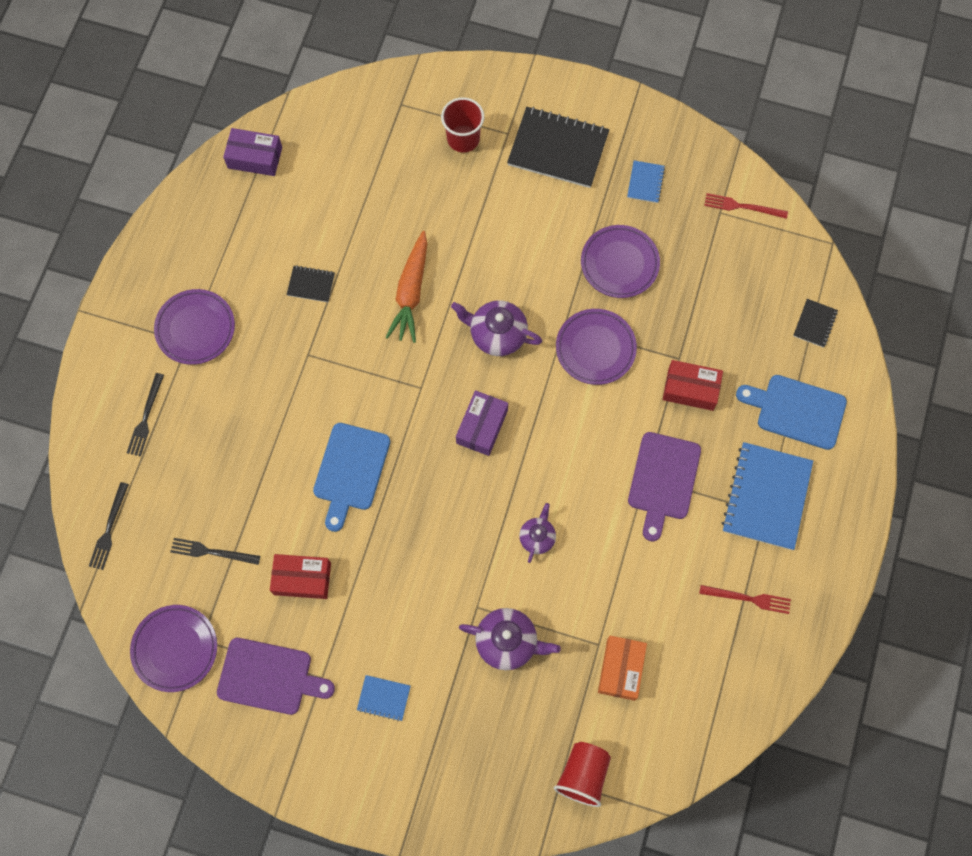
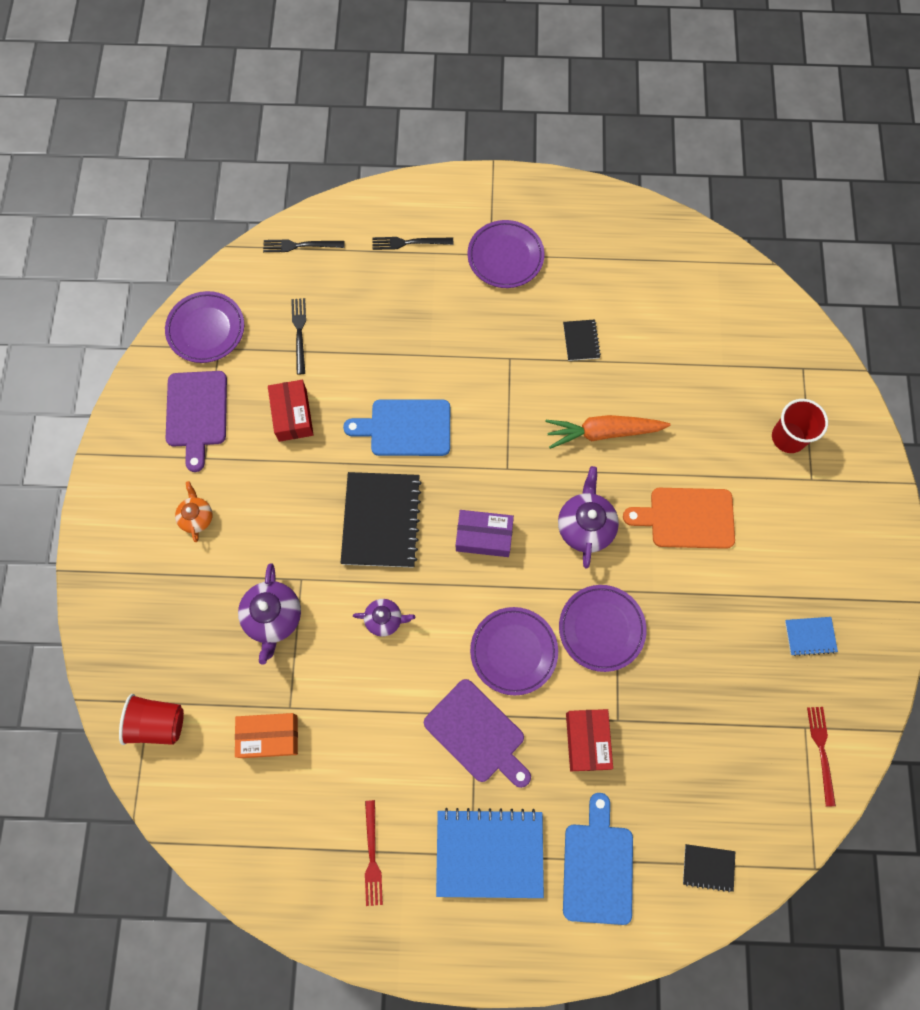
camera: 75 degrees right, 0 degrees up
purple box [223,128,282,176] -> none
blue notebook [357,675,411,721] -> orange teapot [175,481,213,542]
black notebook [507,107,609,188] -> black notebook moved to [341,472,422,568]
purple plate [581,225,660,298] -> purple plate moved to [470,607,558,695]
purple cutting board [628,432,701,541] -> purple cutting board turned 135 degrees counterclockwise [424,679,531,788]
none -> orange cutting board [623,488,735,549]

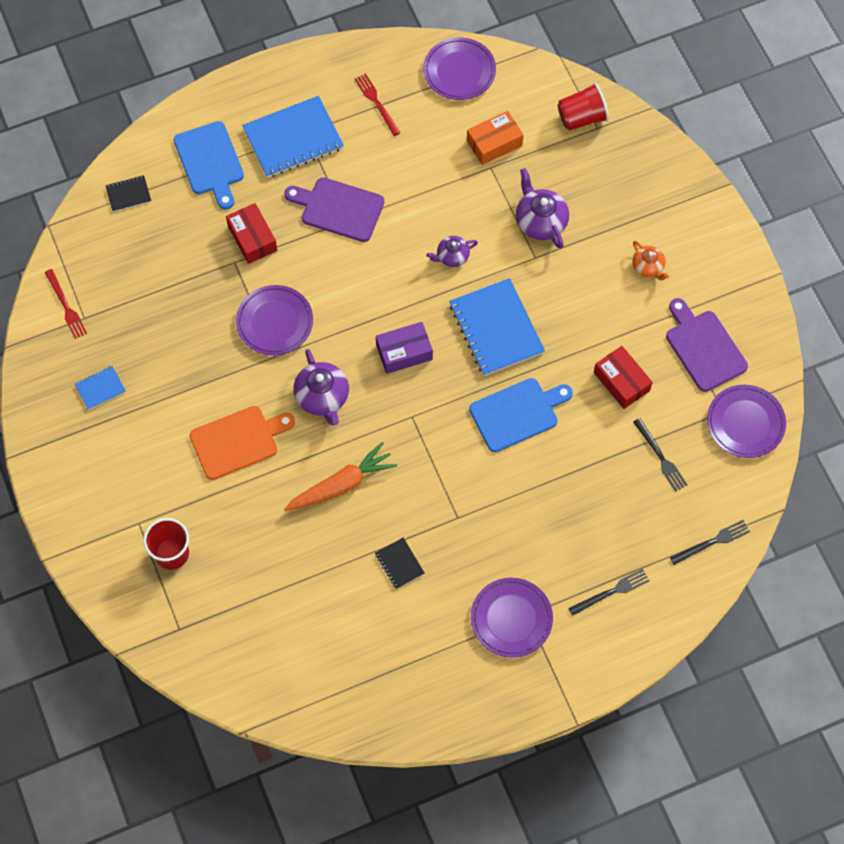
camera: 155 degrees right, 5 degrees down
black notebook [341,472,422,568] -> blue notebook [449,278,545,376]
purple plate [470,607,558,695] -> purple plate moved to [423,37,496,100]

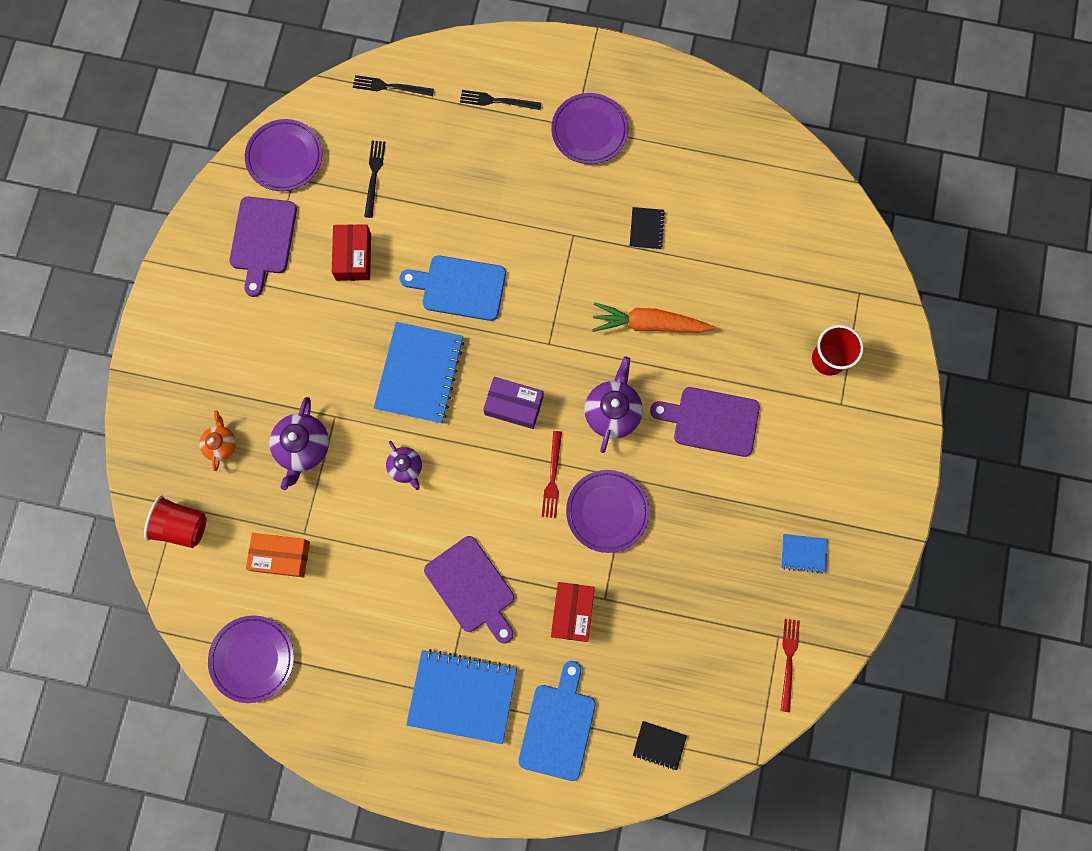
camera: 145 degrees left, 10 degrees up
orange cutting board [190,406,295,480] -> purple cutting board [650,387,760,457]
red fork [355,73,401,136] -> red fork moved to [542,431,562,518]
purple teapot [426,236,478,267] -> purple teapot turned 45 degrees clockwise [386,441,422,490]
orange teapot [632,241,669,280] -> orange teapot moved to [199,410,236,471]

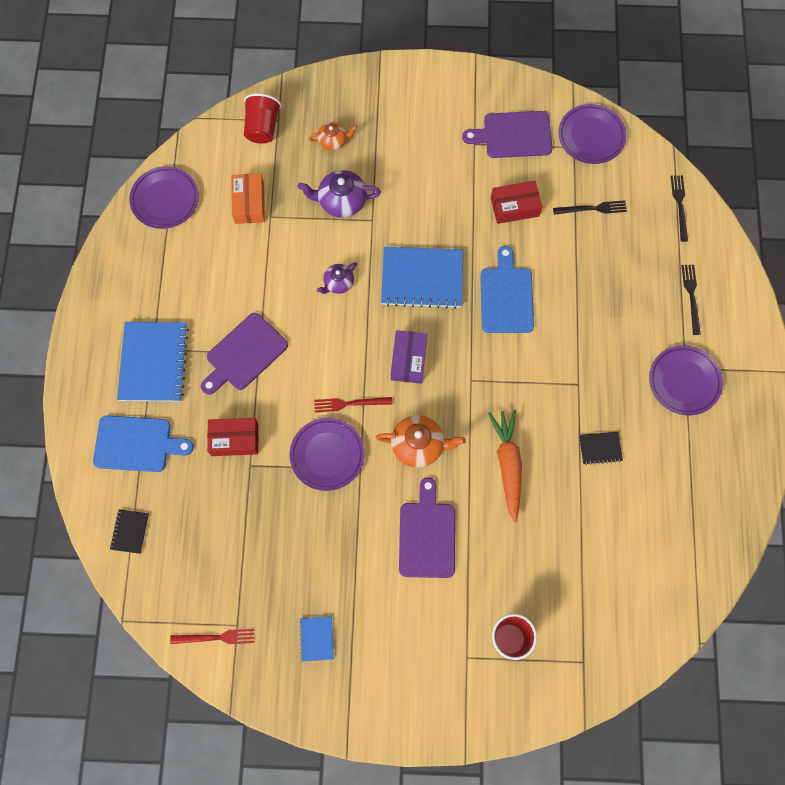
camera: 80 degrees right, 5 degrees down
purple teapot [584,357,643,453] -> orange teapot [376,415,466,468]

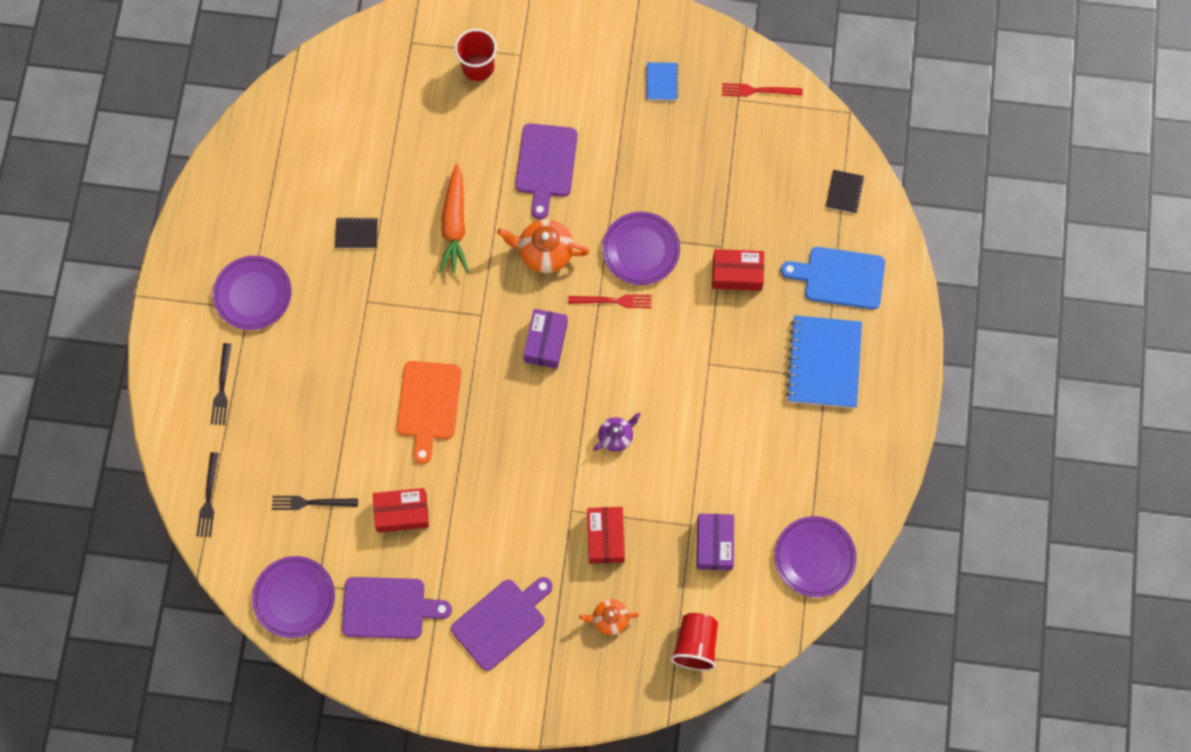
camera: 175 degrees left, 0 degrees up
purple cutting board [201,313,288,395] -> purple cutting board moved to [451,577,553,671]
orange box [231,173,265,224] -> purple box [697,514,734,570]
purple teapot [298,170,381,218] -> red box [587,507,625,564]
blue notebook [381,247,463,309] -> none
blue cutting board [480,246,534,333] -> orange cutting board [397,361,461,464]

